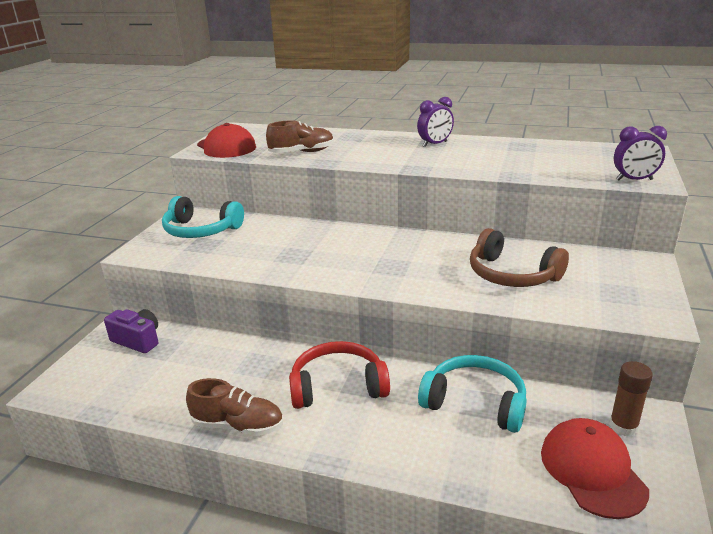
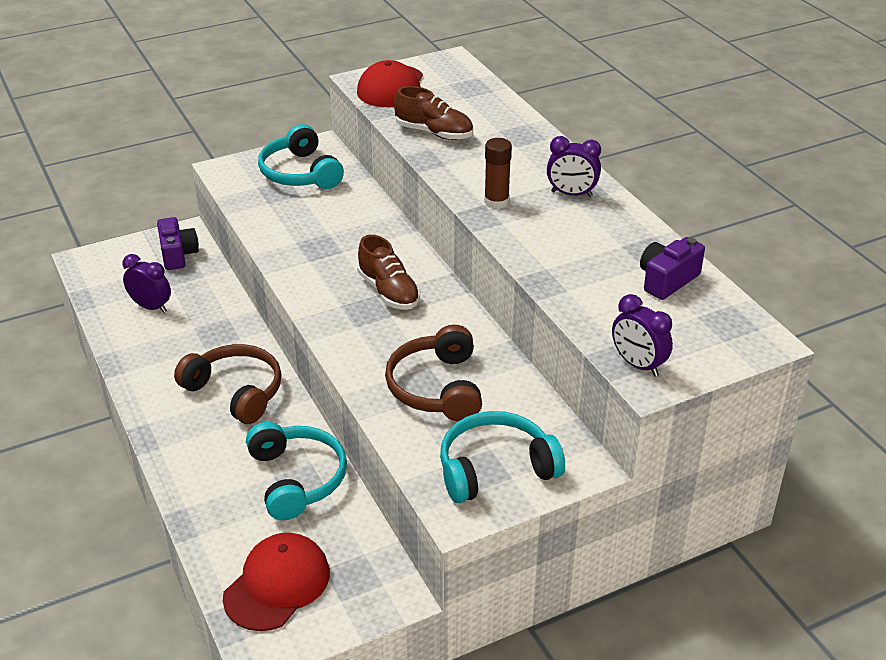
camera: 45 degrees right, 10 degrees up
brown shoe [186,378,283,436] -> brown shoe moved to [357,235,420,310]
red headphones [289,341,390,409] -> brown headphones [174,344,282,424]
brown glue stick [609,361,653,436] -> brown glue stick moved to [484,138,512,209]
none -> purple clock [123,254,171,313]
none -> turquoise headphones [440,411,565,503]
none -> purple camera [640,237,705,300]

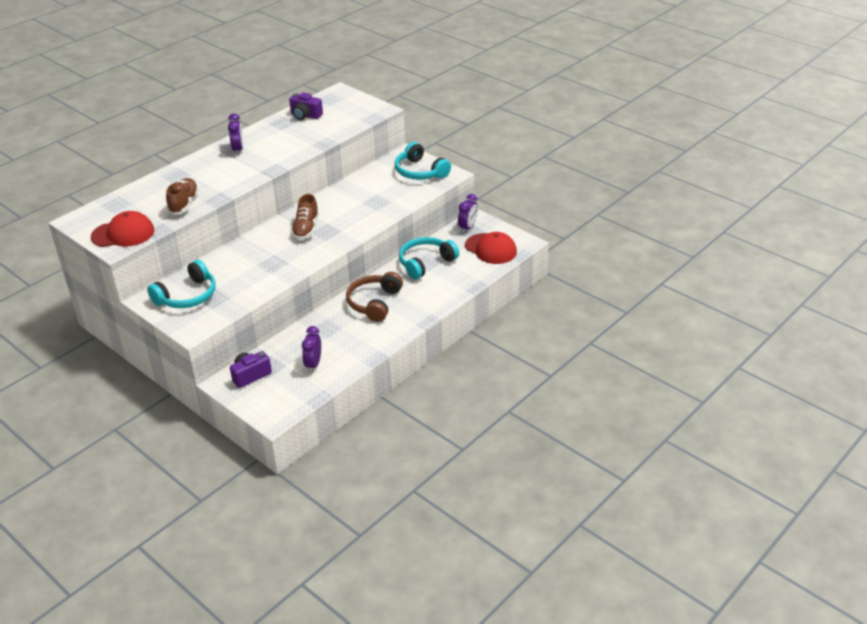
camera: 110 degrees left, 0 degrees up
red cap [223,533,330,631] -> red cap turned 150 degrees counterclockwise [465,232,517,264]
brown shoe [357,235,420,310] -> brown shoe turned 150 degrees clockwise [291,194,319,240]
brown headphones [385,325,482,421] -> none
brown glue stick [484,138,512,209] -> none
purple clock [612,294,673,377] -> purple clock moved to [458,194,478,233]

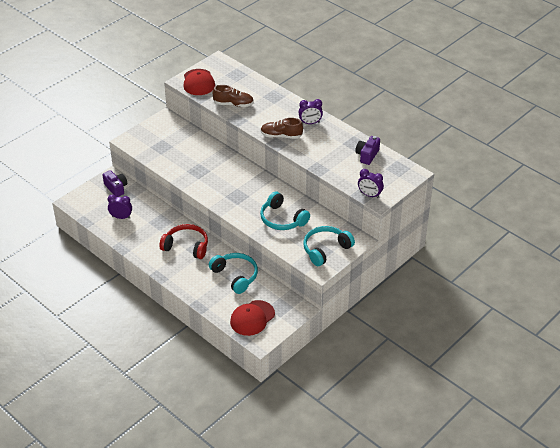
camera: 90 degrees right, 5 degrees up
turquoise headphones [147,260,215,308] -> turquoise headphones moved to [260,191,310,230]
brown shoe [291,194,319,240] -> brown shoe moved to [261,118,303,139]
brown headphones [346,272,403,322] -> red headphones [159,224,208,259]
purple clock [458,194,478,233] -> purple clock moved to [358,169,384,198]

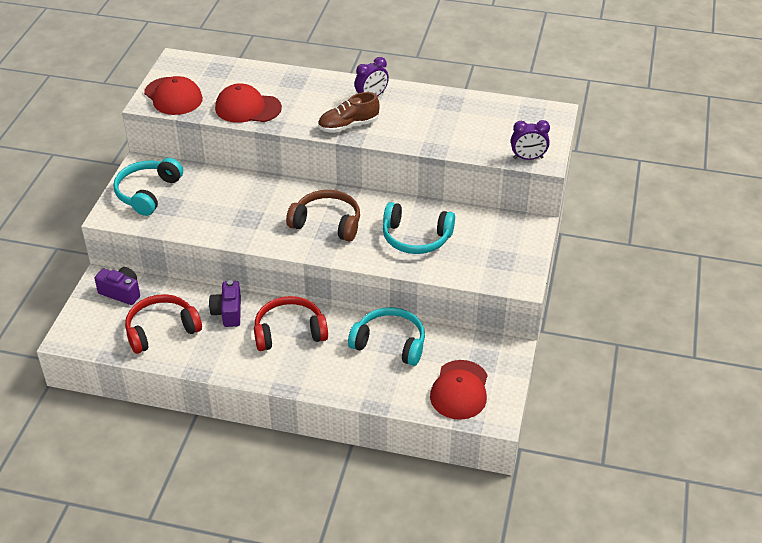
camera: 30 degrees left, 0 degrees up
purple clock [108,195,132,219] -> red headphones [125,294,202,354]
brown shoe [213,85,254,107] -> red cap [215,83,282,123]
turquoise headphones [303,226,355,266] -> turquoise headphones moved to [113,158,183,216]
purple camera [355,136,380,165] -> purple camera moved to [209,280,241,327]
none -> brown headphones [286,190,360,242]

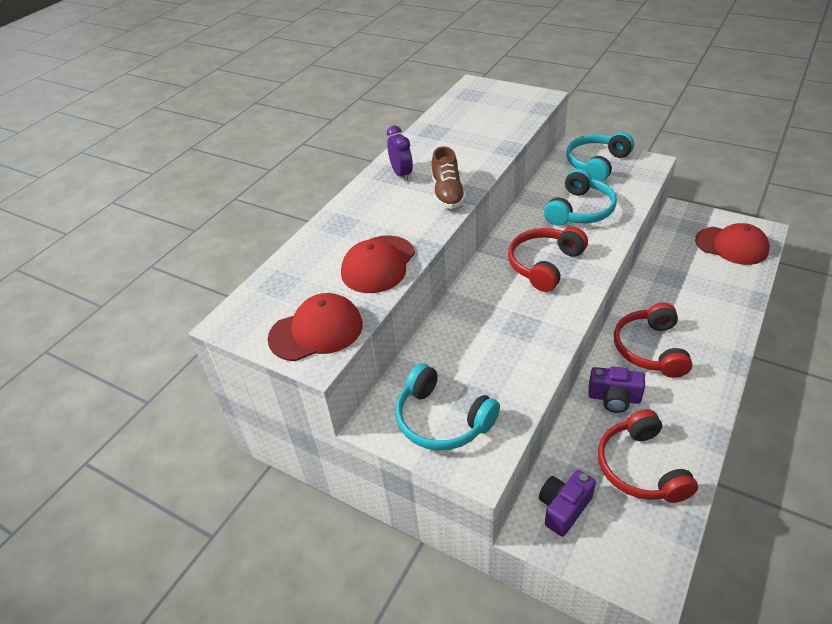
camera: 70 degrees left, 0 degrees up
brown headphones [286,190,360,242] -> red headphones [508,227,588,292]
turquoise headphones [348,307,425,366] -> turquoise headphones moved to [566,132,634,182]
purple clock [511,120,550,160] -> none

